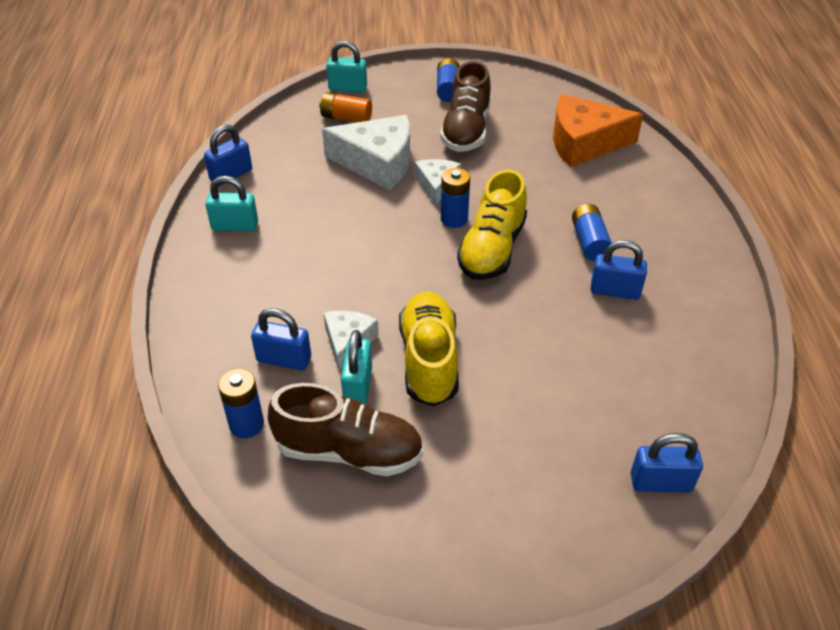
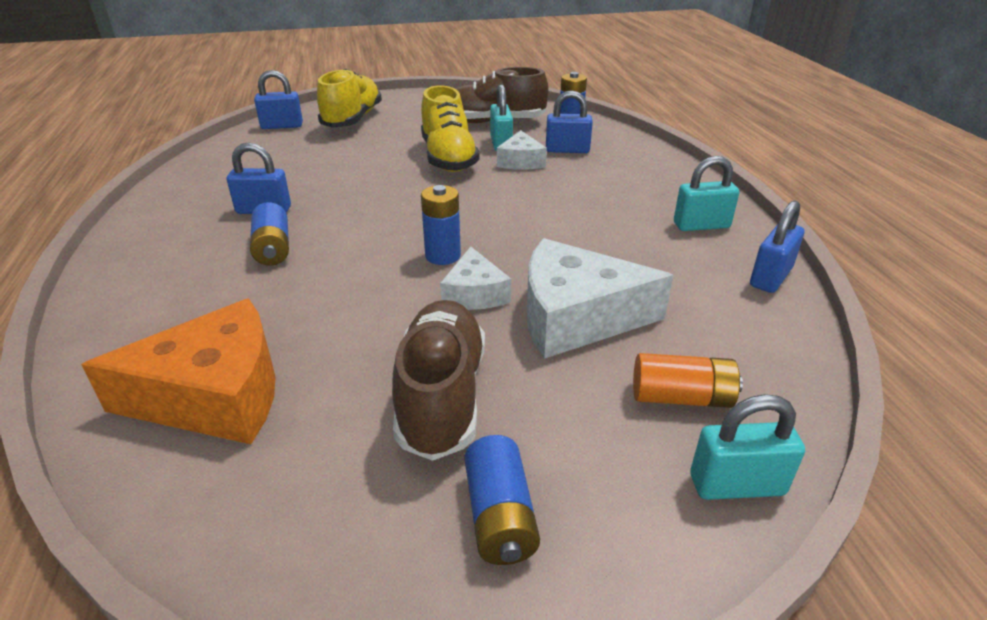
camera: 170 degrees right, 10 degrees down
yellow shoe [457,170,527,280] -> yellow shoe moved to [317,69,382,128]

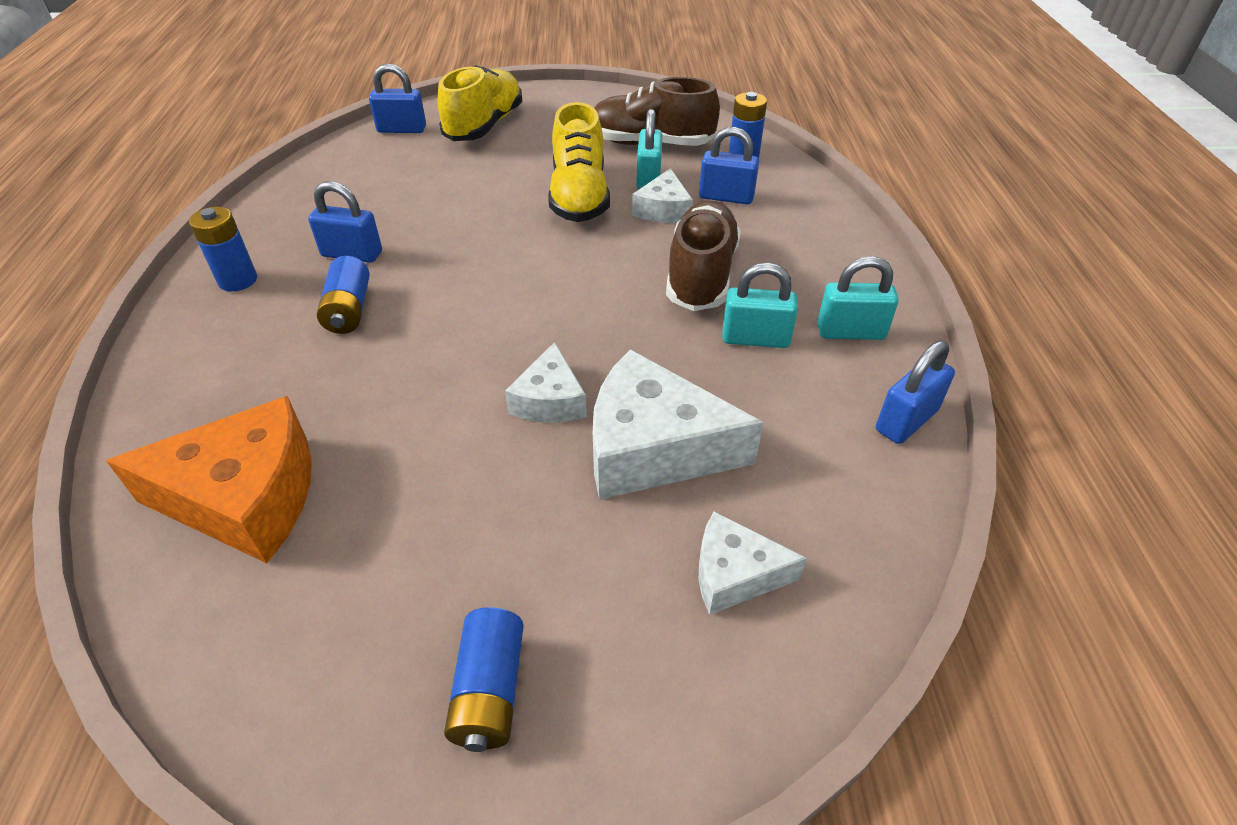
camera: 10 degrees right, 10 degrees up
brown shoe [392,300,485,461] -> brown shoe moved to [666,200,741,311]
blue battery [421,185,461,265] -> blue battery moved to [189,207,257,292]
orange battery [633,353,743,408] -> white cheese [699,512,807,615]
turquoise padlock [690,394,805,500] -> turquoise padlock moved to [722,263,798,348]

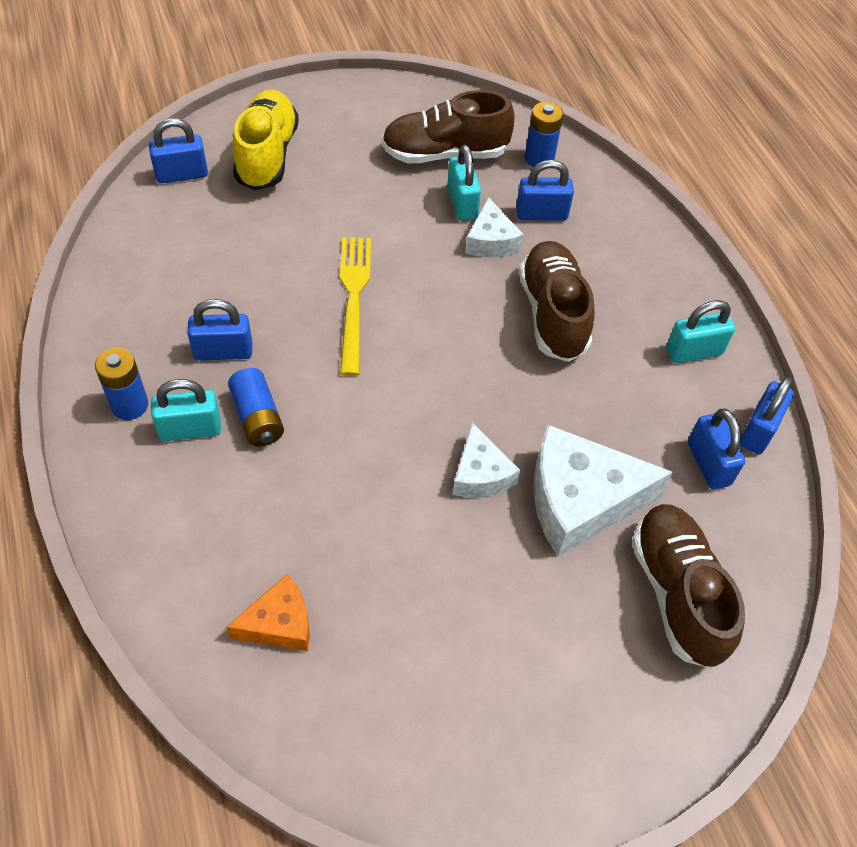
camera: 20 degrees left, 10 degrees up
orange cheese [106,396,312,563] -> orange cheese [226,574,310,652], size x0.56
blue battery [444,607,524,752] -> none
yellow shoe [548,102,610,222] -> none
white cheese [699,512,807,615] -> brown shoe [632,504,745,668]
turquoise padlock [722,263,798,348] -> turquoise padlock moved to [151,379,221,441]
none -> yellow fork [340,237,371,376]
none -> blue padlock [688,409,745,489]

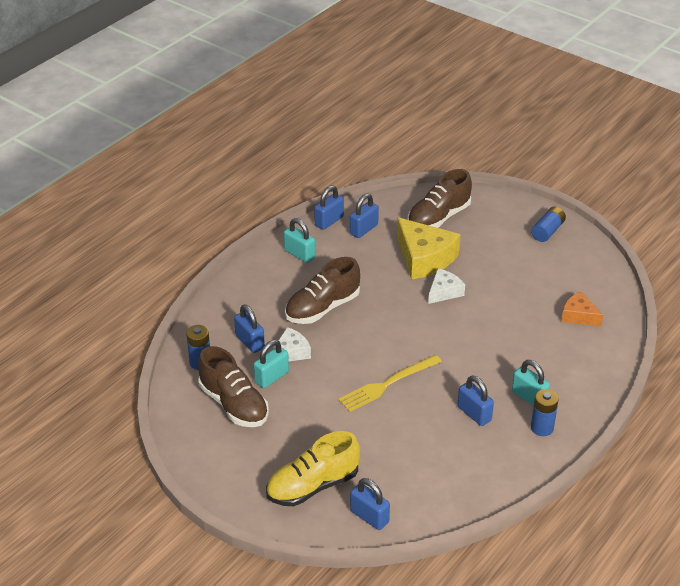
camera: 120 degrees left, 15 degrees down
blue battery [228,368,284,446] -> blue battery moved to [531,207,566,242]
white cheese [533,425,673,556] -> yellow cheese [397,217,460,280]
blue padlock [740,377,794,455] -> blue padlock turned 45 degrees counterclockwise [314,185,344,230]

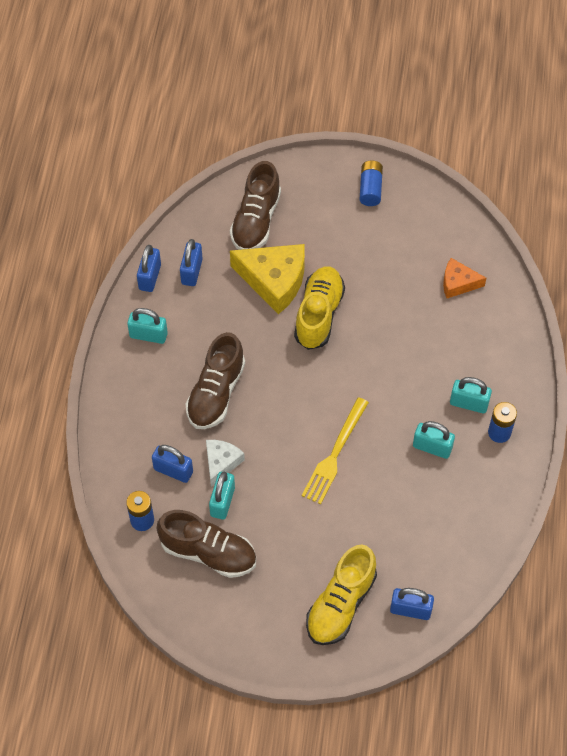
camera: 30 degrees left, 20 degrees up
white cheese [428,269,465,304] -> yellow shoe [294,266,345,350]
blue padlock [457,375,494,426] -> turquoise padlock [413,421,455,459]

